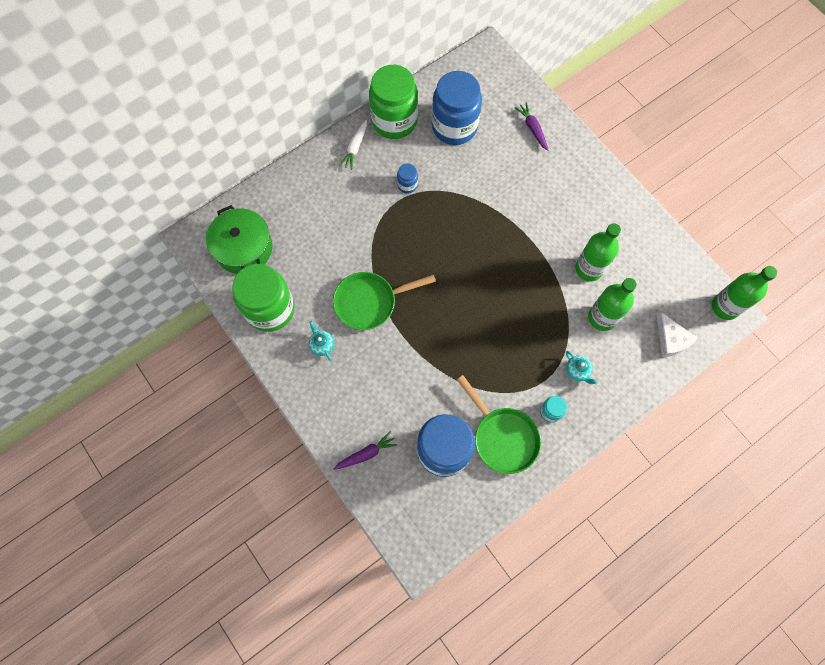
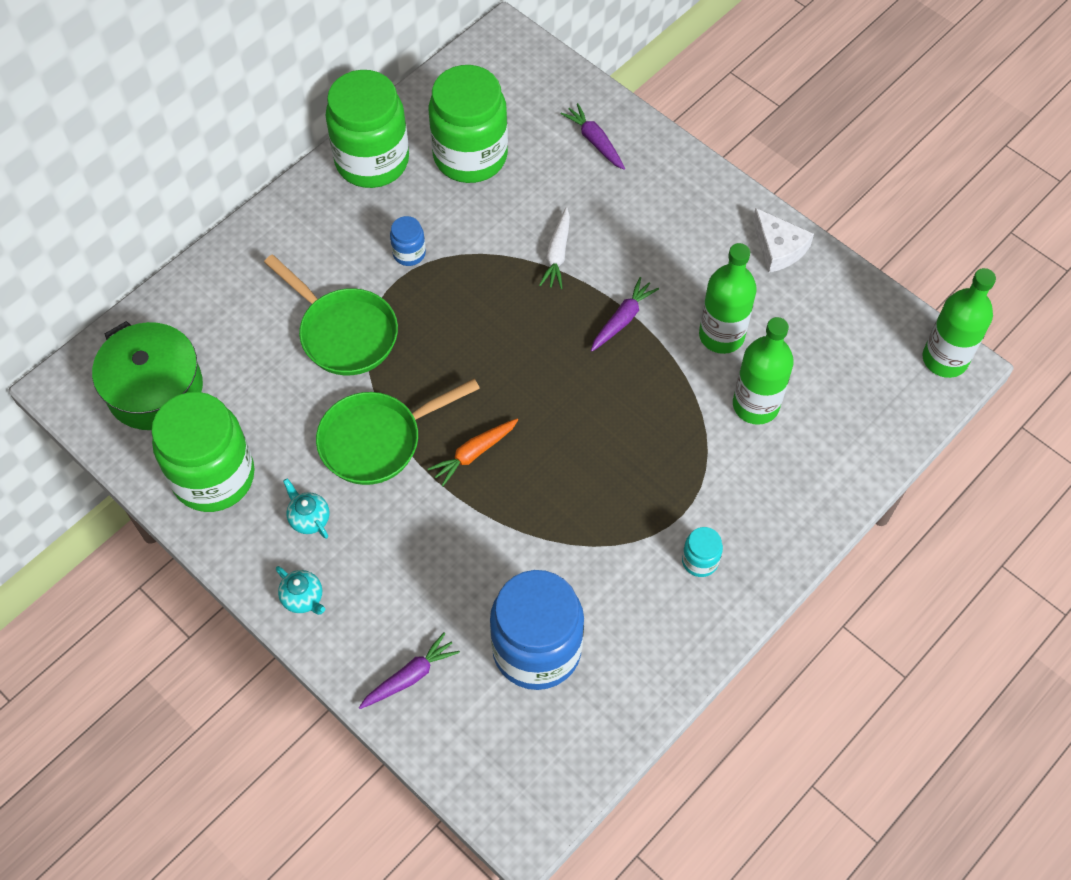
camera: 10 degrees left, 10 degrees down
white carrot [339,119,367,170] -> white carrot moved to [539,207,570,289]
blue jar [432,71,482,145] -> green jar [429,65,508,183]
green pan [457,375,541,474] -> green pan moved to [264,255,398,375]
turquoise teapot [566,351,598,385] -> turquoise teapot moved to [276,566,325,615]
white cheese [657,313,698,357] -> white cheese moved to [753,208,814,273]
none -> orange carrot [428,418,518,486]
none -> purple carrot [591,277,659,351]

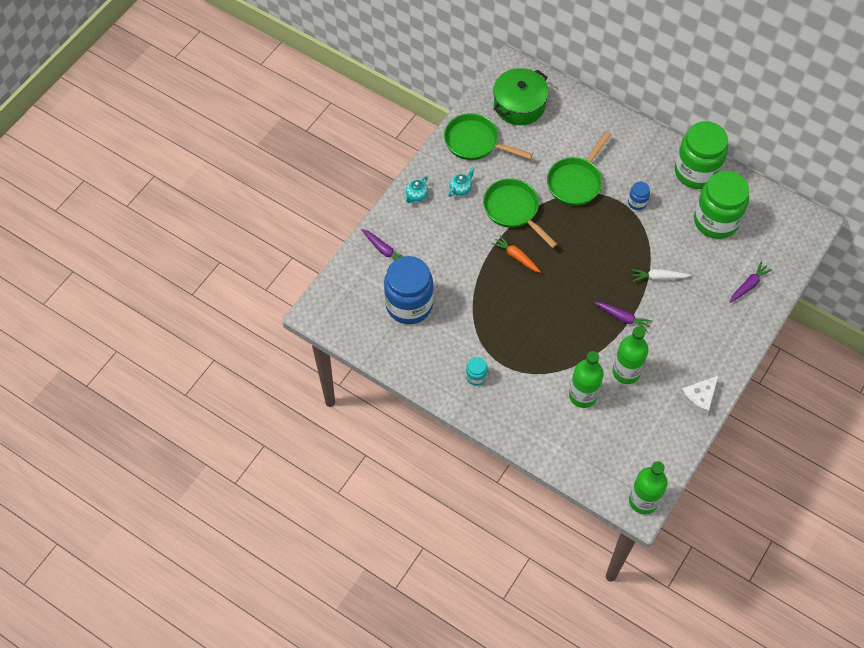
camera: 80 degrees right, 0 degrees up
green jar [152,392,255,512] -> green pan [444,113,533,160]

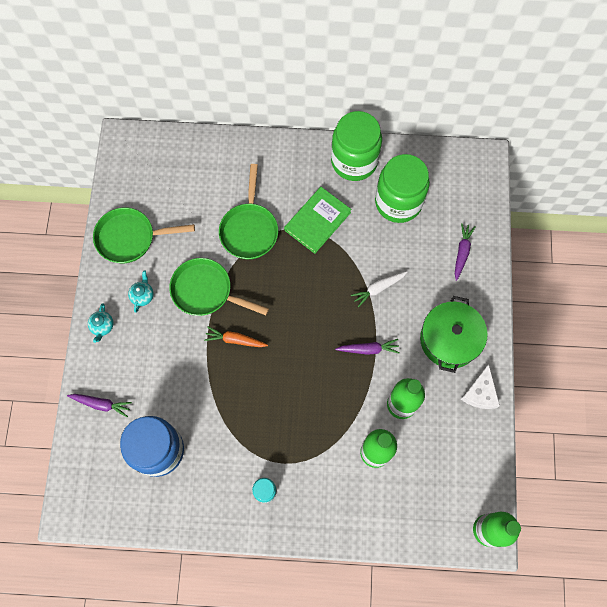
camera: 30 degrees left, 10 degrees up
green pot [493,68,549,125] -> green pot moved to [420,296,488,373]
blue jar [628,182,650,210] -> green book [284,187,352,254]

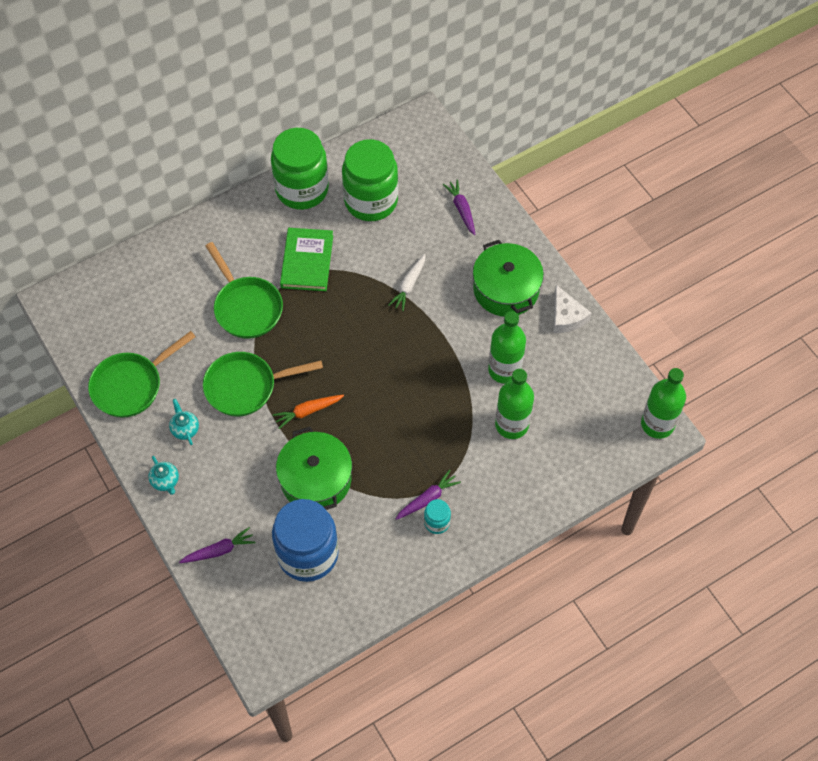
camera: 35 degrees left, 10 degrees down
purple carrot [335,339,400,355] -> purple carrot moved to [396,469,461,520]
none -> green pot [276,427,352,510]

